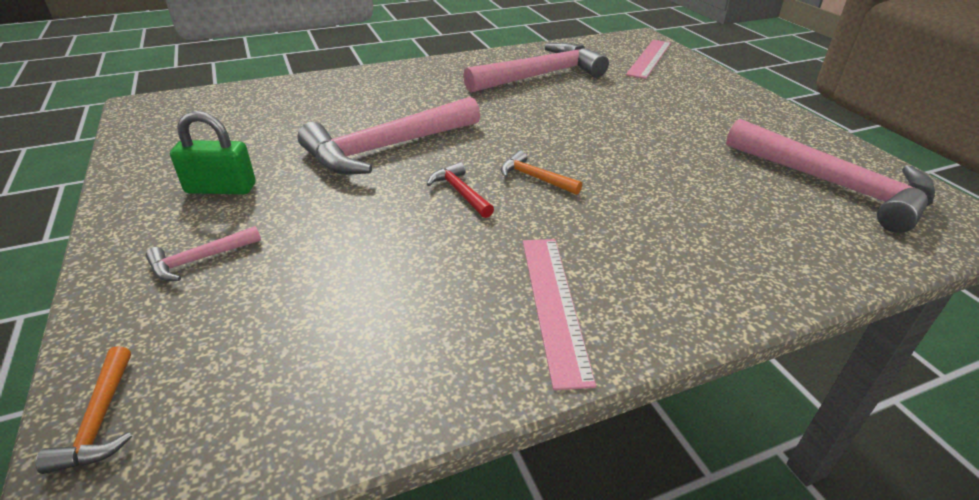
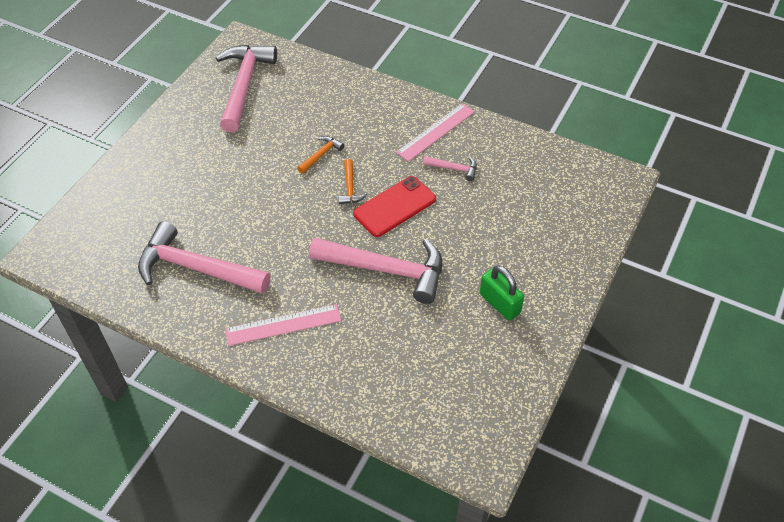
camera: 130 degrees left, 15 degrees up
orange hammer [35,346,132,474] -> orange hammer moved to [297,136,344,174]
pink hammer [145,226,261,281] -> pink hammer moved to [423,156,477,181]
red hammer [427,162,494,218] -> red phone [353,176,436,237]
pink ruler [626,40,671,79] -> pink ruler moved to [225,304,341,346]

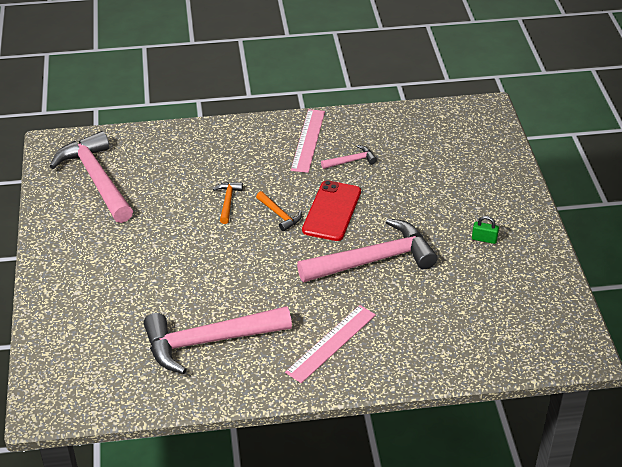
camera: 35 degrees left, 10 degrees down
green padlock [480,265,524,321] -> green padlock [472,216,499,244], size x0.57

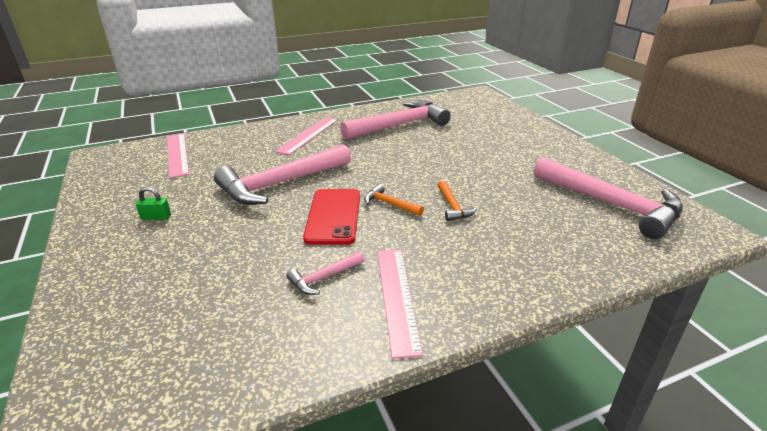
camera: 165 degrees right, 10 degrees down
none -> pink ruler [167,134,189,178]

